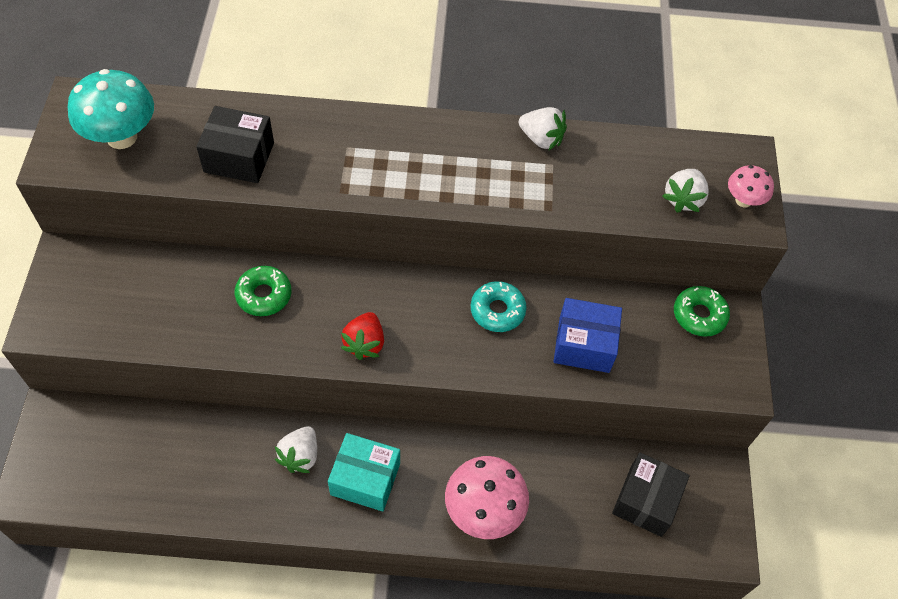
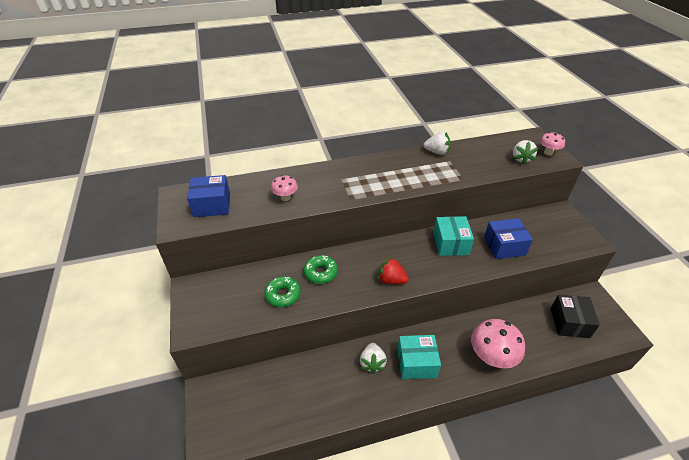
camera: 15 degrees left, 15 degrees down
turquoise mushroom [68,69,154,149] -> blue box [187,175,230,217]
black box [196,106,274,183] -> pink mushroom [271,175,298,201]
red strawberry [341,312,384,360] -> red strawberry turned 120 degrees clockwise [378,257,409,284]
turquoise donut [471,281,527,332] -> turquoise box [433,216,474,256]
green donut [674,286,730,337] -> green donut moved to [264,276,301,307]

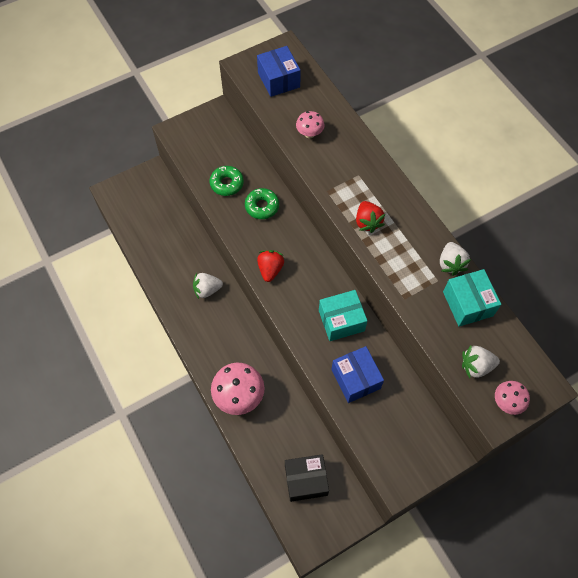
camera: 75 degrees right, 20 degrees up
turquoise box [397,335,441,379] -> turquoise box moved to [443,269,501,327]
none -> red strawberry [356,201,385,233]

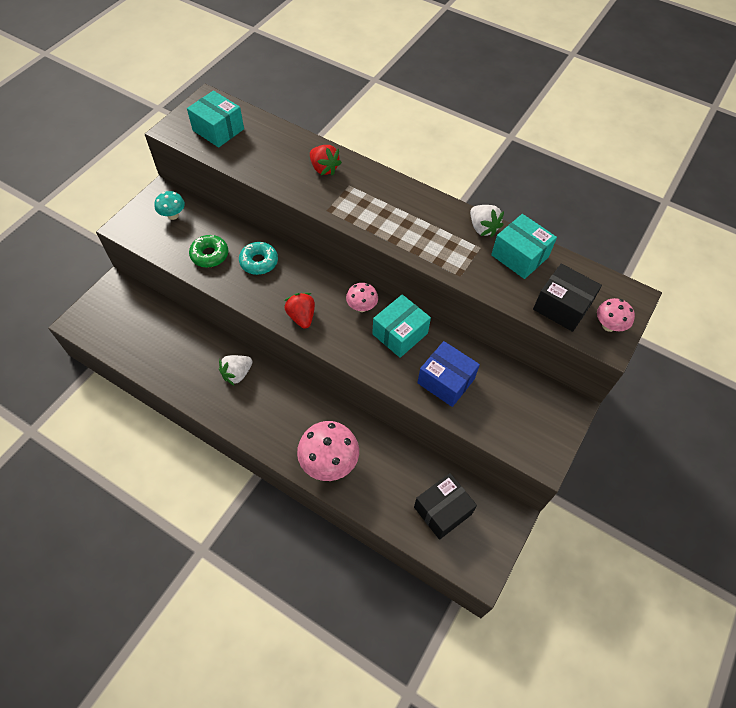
camera: 30 degrees left, 5 degrees down
green donut [245,188,279,219] -> turquoise donut [239,242,278,275]
blue box [257,46,301,97] -> turquoise box [187,91,244,147]
pink mushroom [296,111,324,138] -> pink mushroom moved to [346,283,378,312]
red strawberry [356,201,385,233] -> red strawberry moved to [310,145,342,176]
white strawberry [462,346,500,378] -> black box [533,263,602,332]
none -> turquoise mushroom [155,191,185,220]

